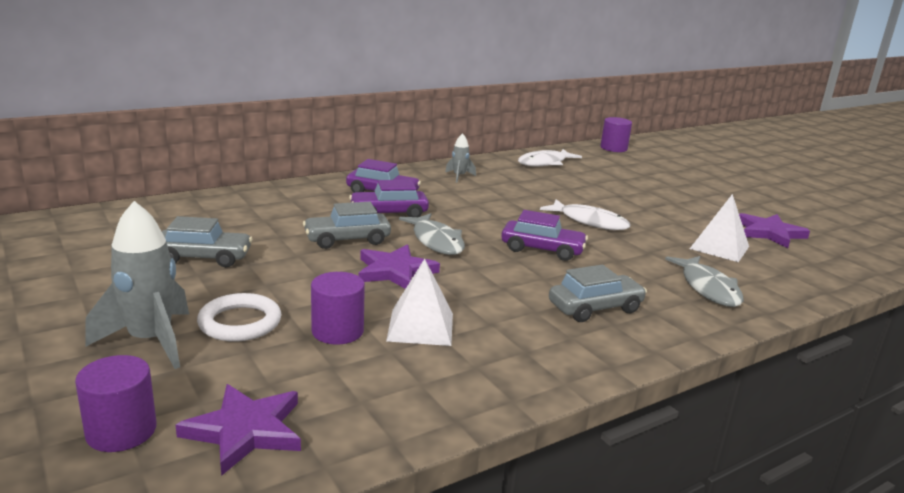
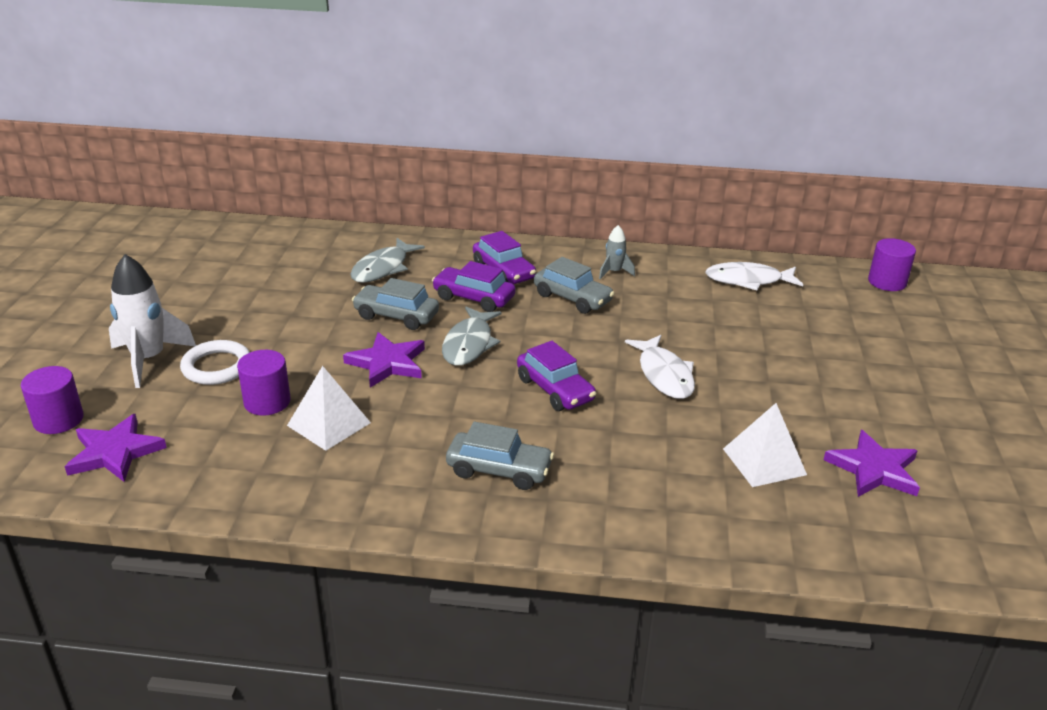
camera: 40 degrees right, 10 degrees up
grey rocket [85,201,189,369] -> white rocket [109,254,196,388]
grey car [162,216,252,267] -> grey car moved to [534,257,615,314]
grey fish [665,256,744,307] -> grey fish moved to [350,238,425,283]

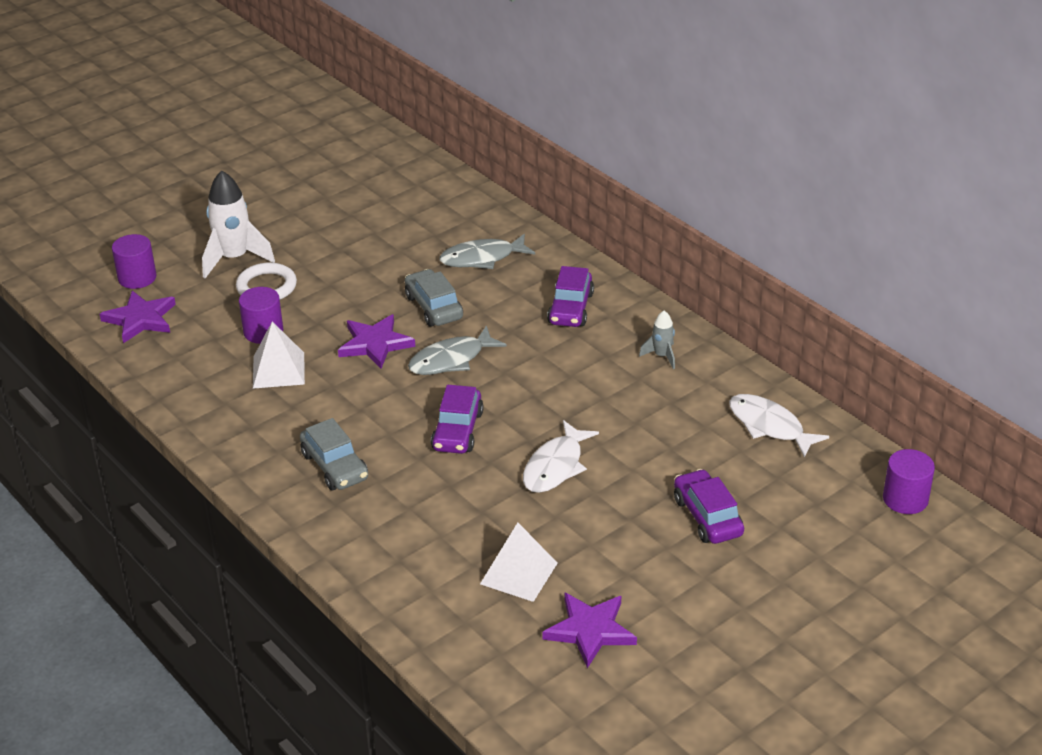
camera: 45 degrees right, 5 degrees up
purple car [432,261,516,312] -> purple car moved to [674,469,744,544]
grey car [534,257,615,314] -> none

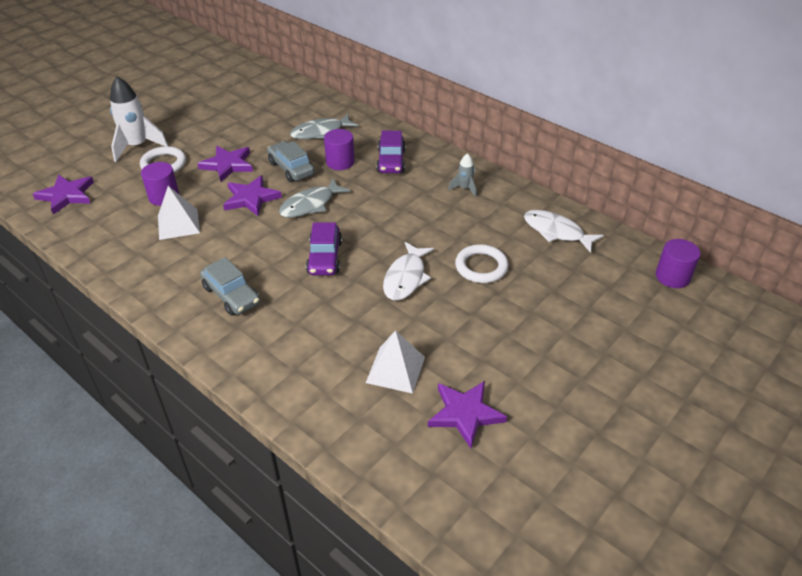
camera: 10 degrees left, 5 degrees up
purple cylinder [112,234,157,289] -> purple cylinder moved to [324,129,355,170]
purple car [674,469,744,544] -> none
none -> purple star [197,146,253,182]
none -> white ring [455,244,509,283]

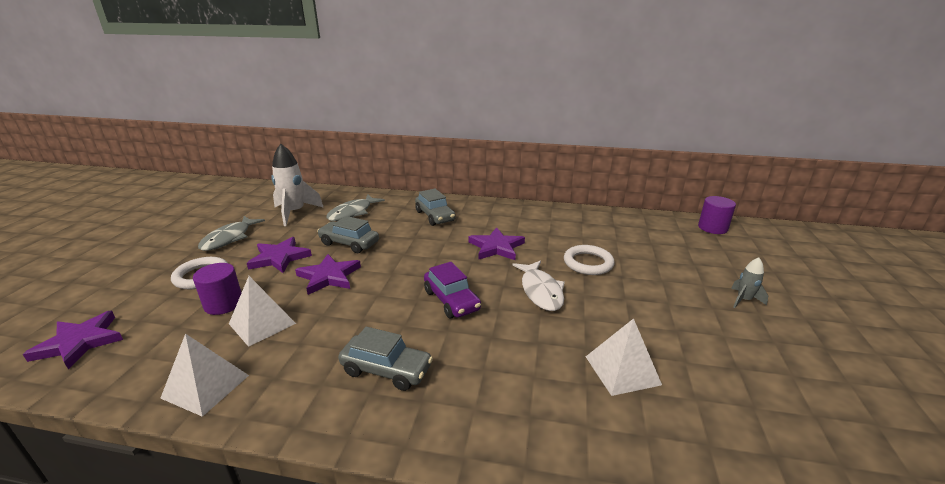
camera: 30 degrees left, 15 degrees down
white rocket [110,77,168,162] -> white rocket moved to [271,144,324,226]
grey fish [279,179,351,218] -> grey fish moved to [198,216,265,251]
purple cylinder [324,129,355,170] -> none
purple car [376,131,406,173] -> grey car [415,189,455,226]
purple star [428,381,507,448] -> purple star moved to [469,227,525,260]
grey rocket [448,153,477,197] -> grey rocket moved to [731,257,768,308]
white fish [524,210,604,253] -> none
none -> white pyramid [160,334,249,417]

